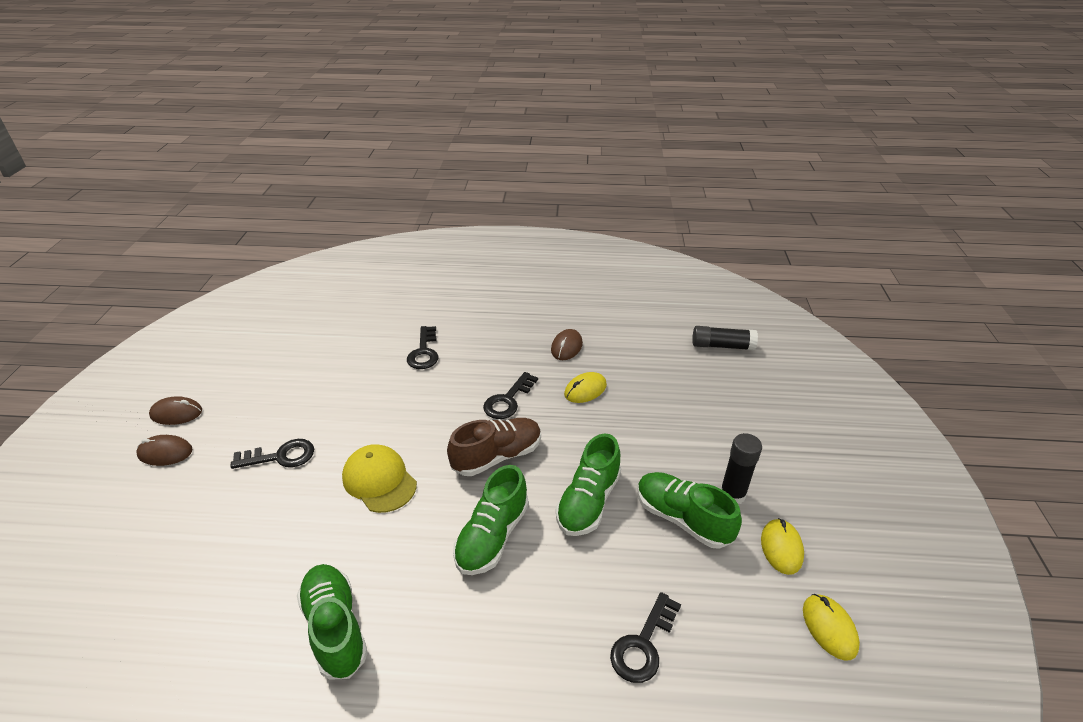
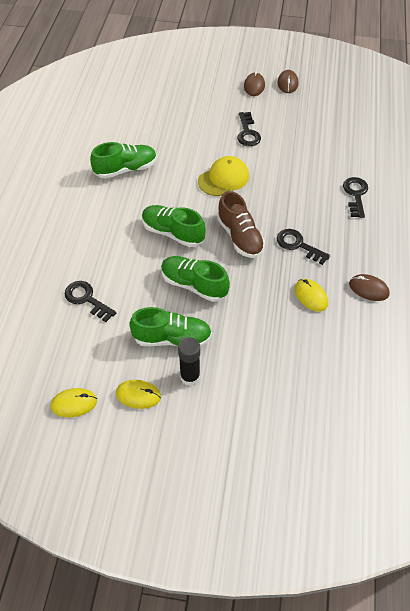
camera: 95 degrees right, 15 degrees up
black key [407,326,438,369] -> black key turned 90 degrees clockwise [343,177,368,218]
green shoe [637,472,742,549] -> green shoe turned 45 degrees clockwise [129,307,212,347]
black glue stick [692,326,758,351] -> none

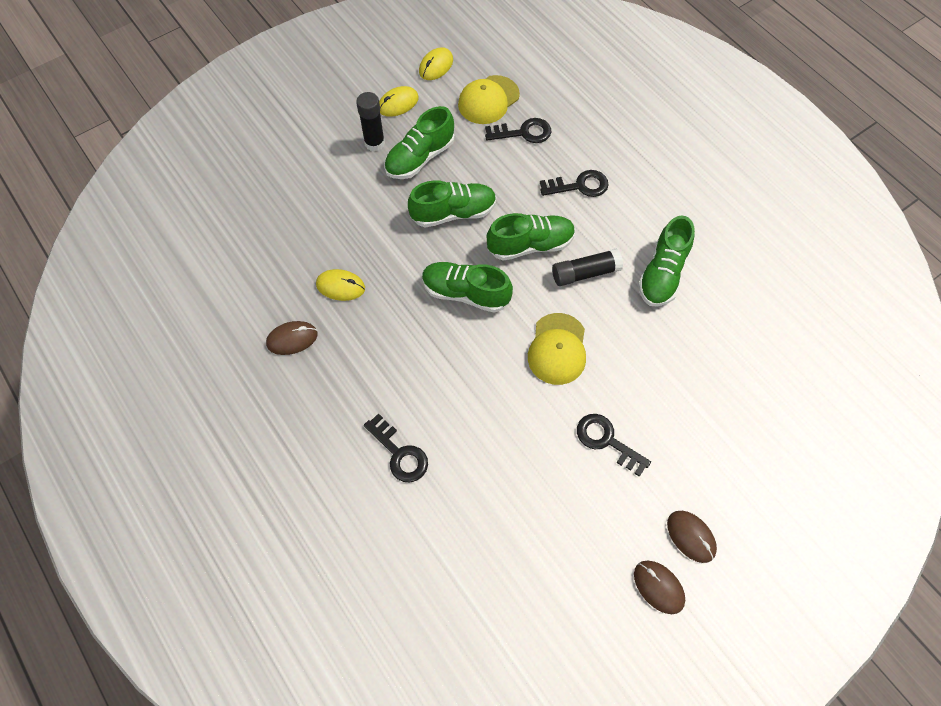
camera: 135 degrees right, 10 degrees up
brown shoe [217,191,265,258] -> green shoe [422,262,513,313]
black key [277,229,330,265] -> black key moved to [540,170,609,197]
none -> yellow cap [458,75,520,124]
none -> black glue stick [552,249,623,286]

